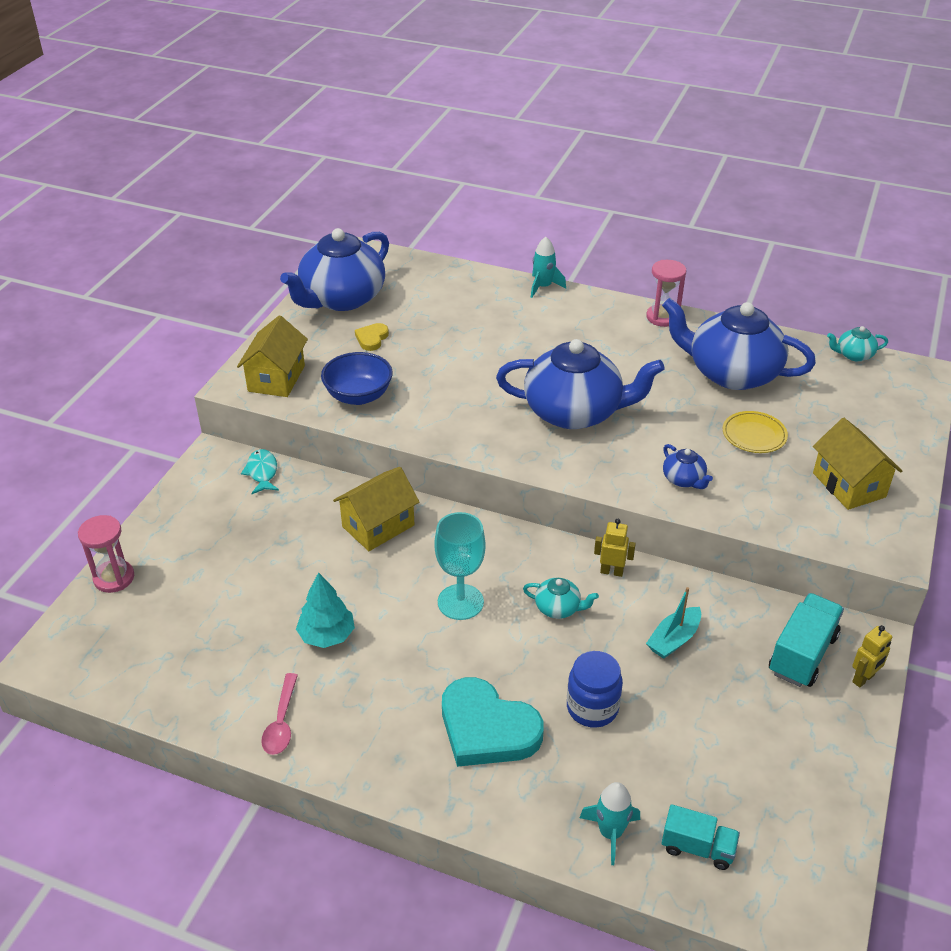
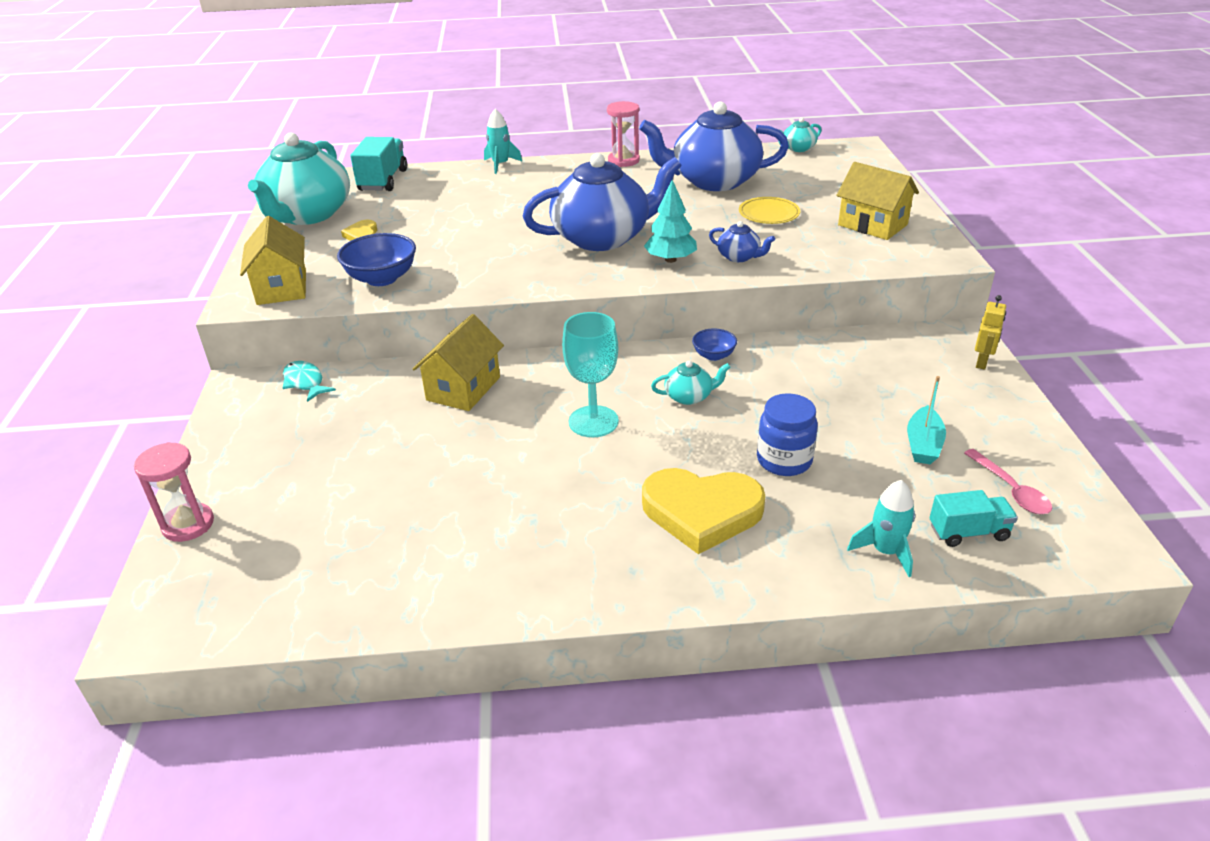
camera: 25 degrees left, 5 degrees down
pink spoon [261,673,298,755] -> pink spoon moved to [964,449,1052,514]
blue teapot [280,228,389,311] -> turquoise teapot [248,132,350,225]
turquoise tree [296,572,355,648] -> turquoise tree moved to [644,180,697,263]
turquoise heart [442,677,544,767] -> yellow heart [642,468,766,554]
yellow robot [594,519,636,577] -> blue bowl [692,328,737,361]
turquoise boat [646,587,701,659] -> turquoise boat moved to [907,376,946,464]
turquoise truck [769,593,844,687] -> turquoise truck moved to [350,137,407,191]

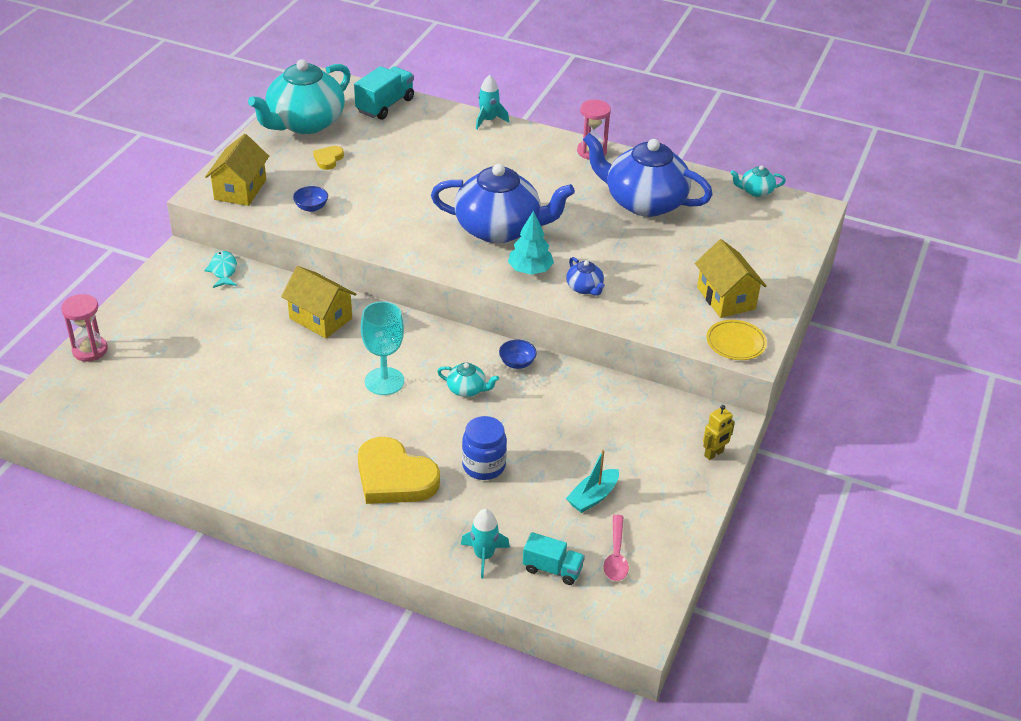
camera: 25 degrees right, 5 degrees up
blue bowl [337,233,416,286] -> blue bowl [293,186,328,212], size x0.56
yellow house [413,314,504,411] -> yellow house turned 75 degrees clockwise [281,266,356,338]
yellow plate [739,197,800,224] -> yellow plate moved to [706,320,767,360]

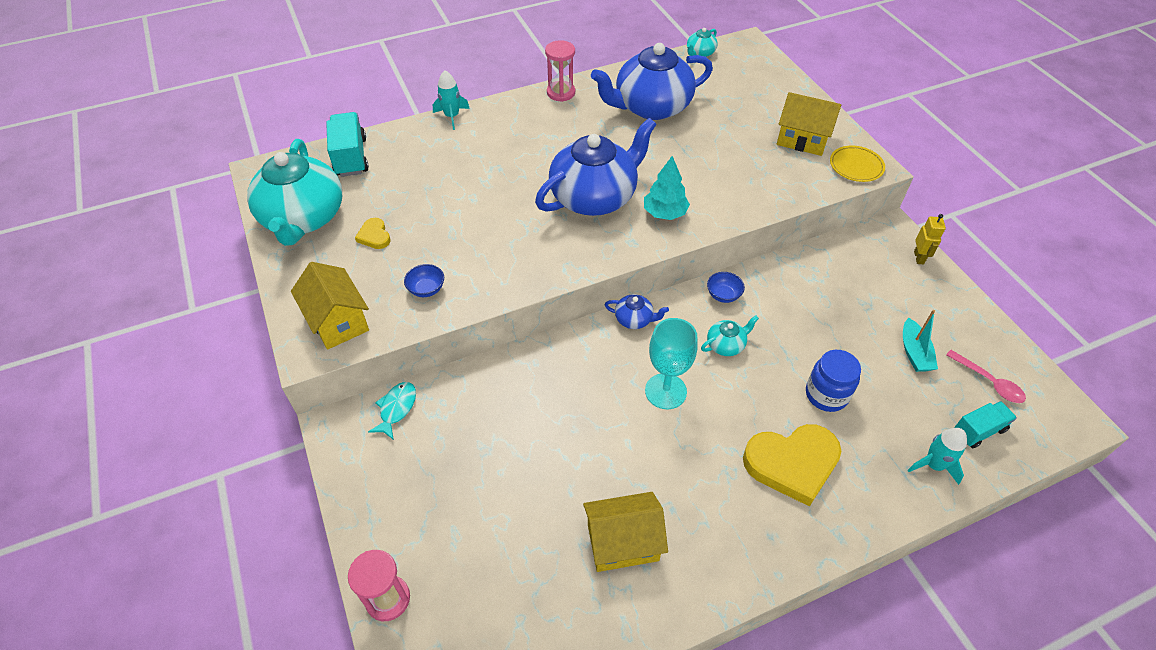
camera: 45 degrees left, 10 degrees up
turquoise fish [204,251,237,288] -> turquoise fish turned 75 degrees clockwise [368,382,416,440]
yellow house [281,266,356,338] -> yellow house moved to [583,492,668,572]
blue teapot [566,257,605,296] -> blue teapot moved to [605,294,669,329]

